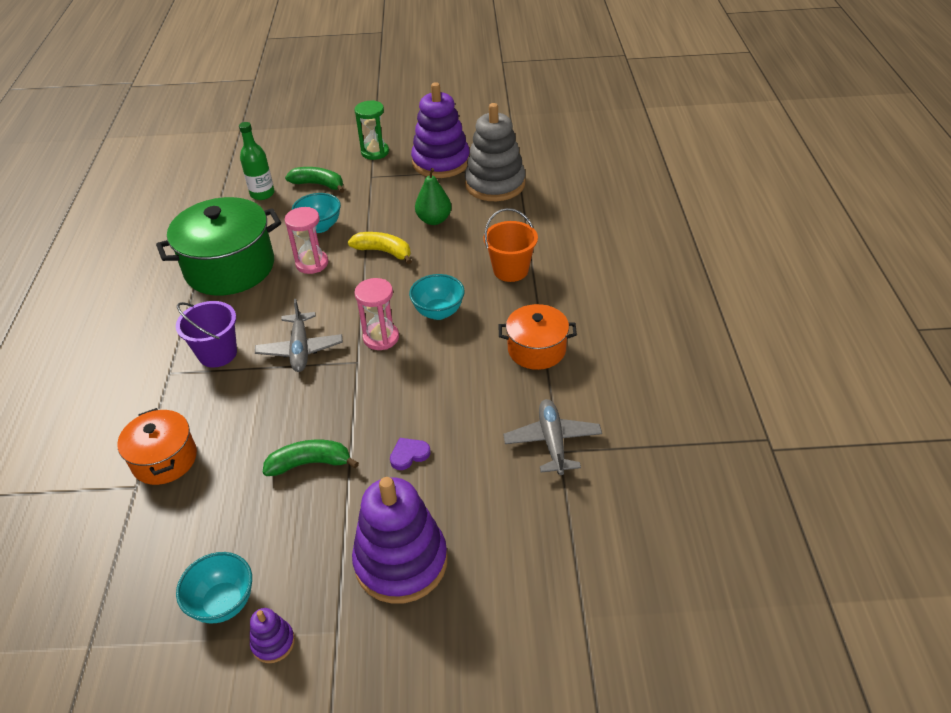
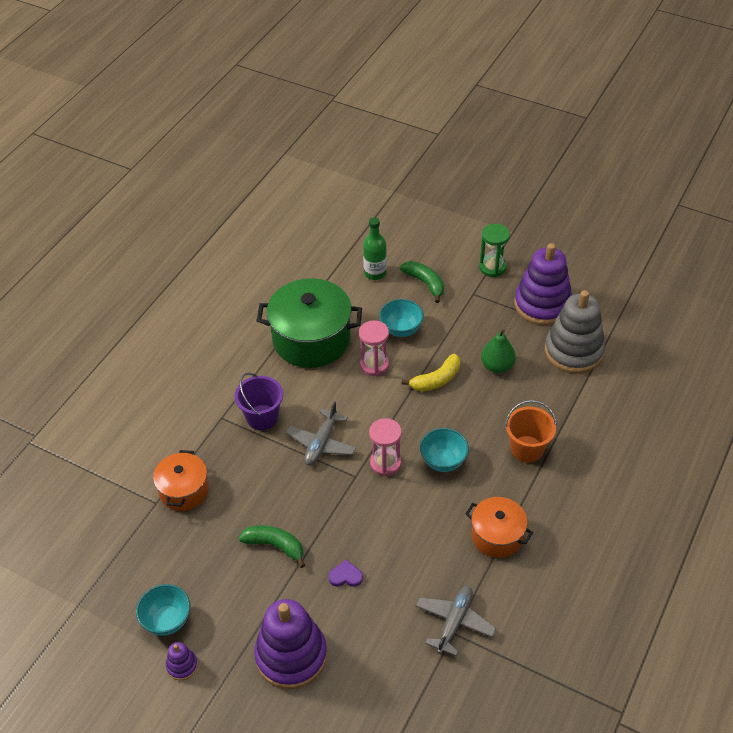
camera: 30 degrees right, 5 degrees up
yellow banana [348,232,412,264] -> yellow banana turned 90 degrees clockwise [402,354,460,392]

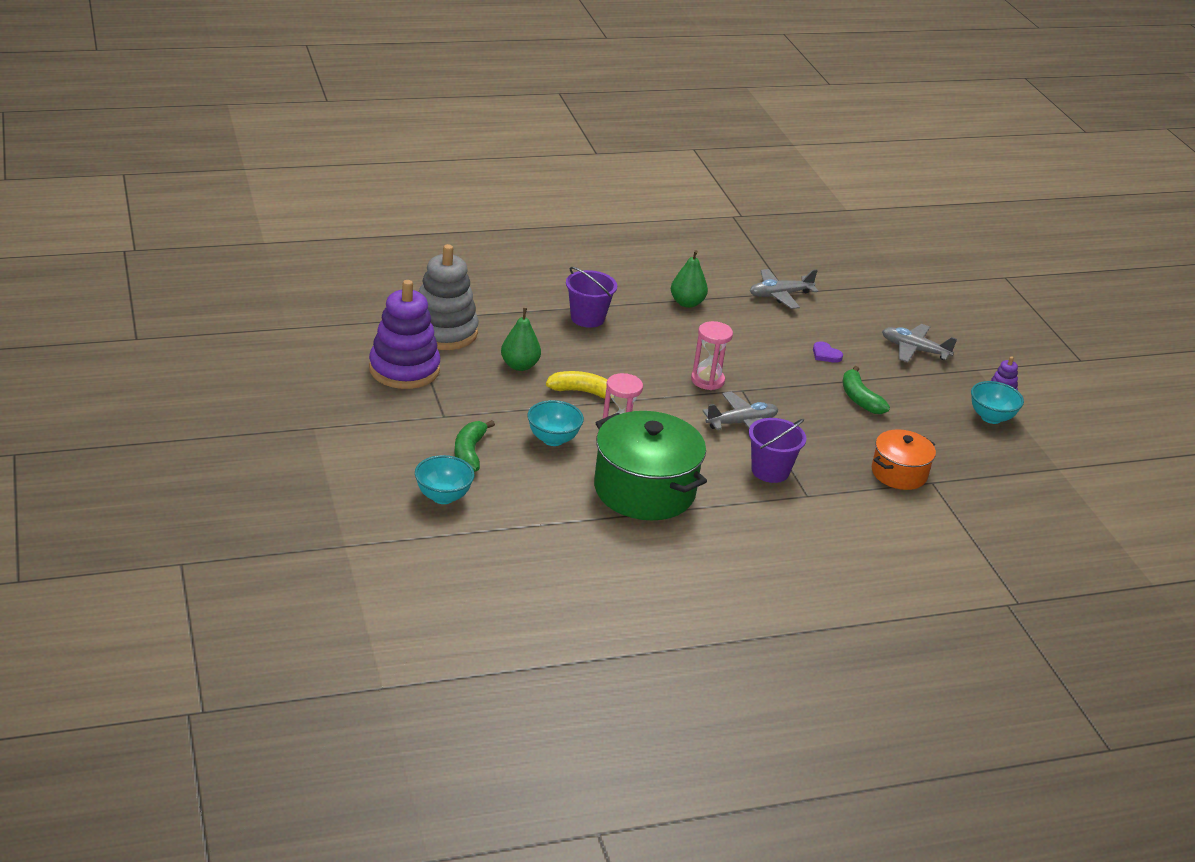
camera: 140 degrees left, 15 degrees down
purple stacking toy [254,599,327,689] -> grey plane [882,324,957,362]
green bottle [363,217,387,280] -> none
turquoise bowl [420,428,469,472] -> turquoise bowl moved to [415,455,475,504]
orange pot [465,497,533,558] -> green pear [671,250,708,308]
green hourglass [479,224,510,277] -> none
orange bucket [505,400,557,463] -> purple bucket [566,267,617,328]

